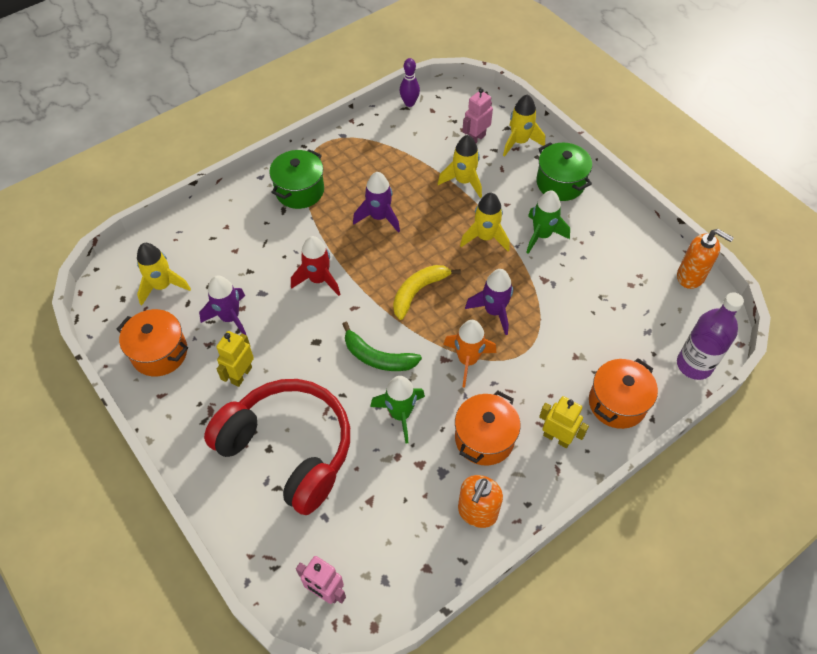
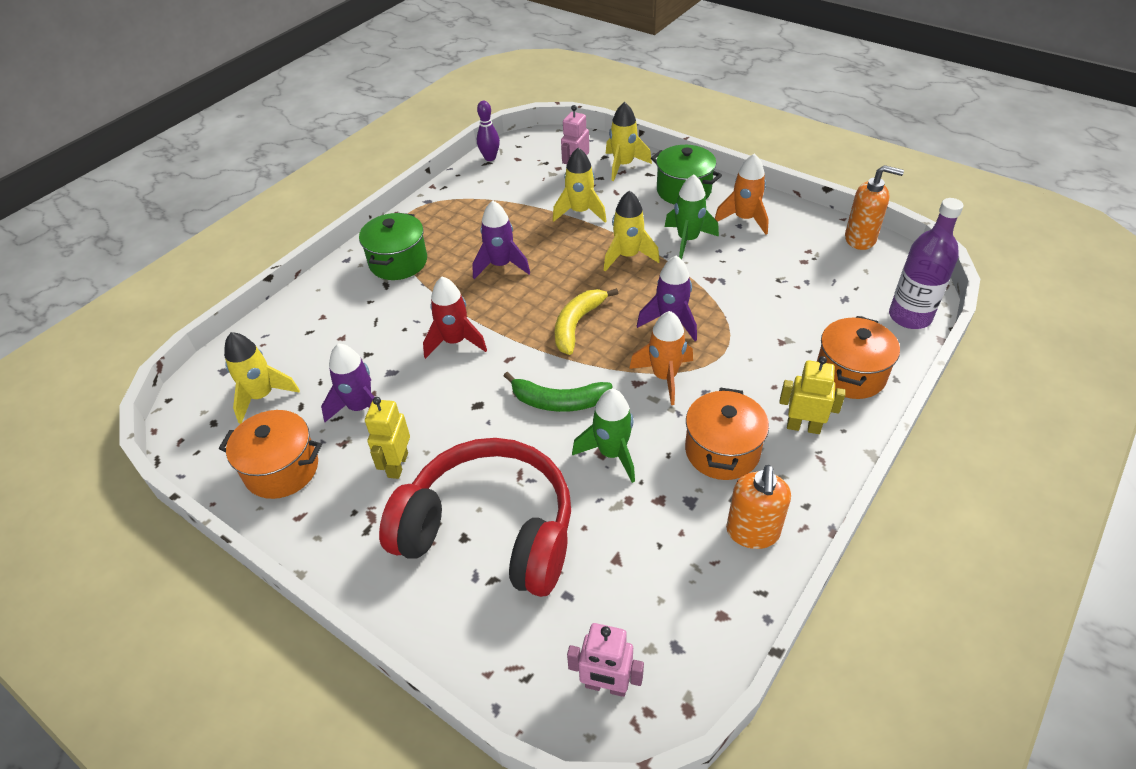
camera: 15 degrees left, 10 degrees down
none -> orange rocket [715,153,769,235]

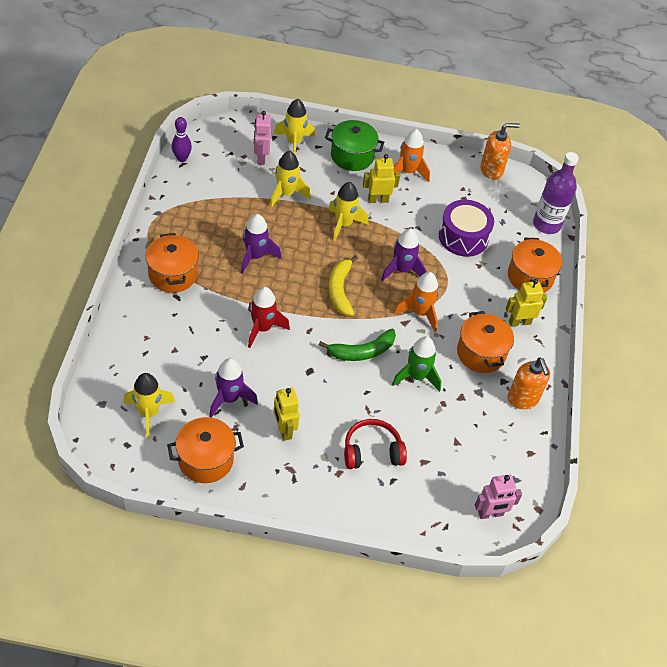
camera: 35 degrees left, 5 degrees up
green pot [359,213,427,280] -> orange pot [145,233,199,293]
red headphones [379,438,571,597] -> red headphones [344,419,407,469], size x0.52
green rocket [665,174,719,259] -> yellow robot [363,154,400,203]
none -> purple drum [439,200,494,257]

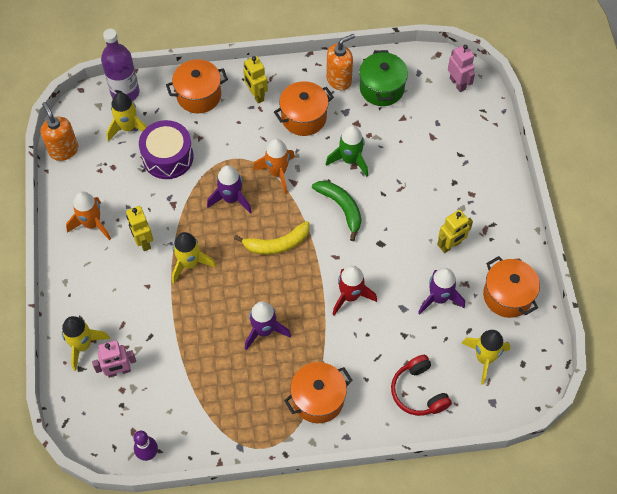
camera: 100 degrees left, 10 degrees up
yellow rocket [270,151,311,208] -> yellow rocket moved to [106,92,147,142]
green pot [325,120,384,171] -> green pot moved to [359,50,408,106]
red headphones [344,419,407,469] -> red headphones moved to [391,355,452,416]

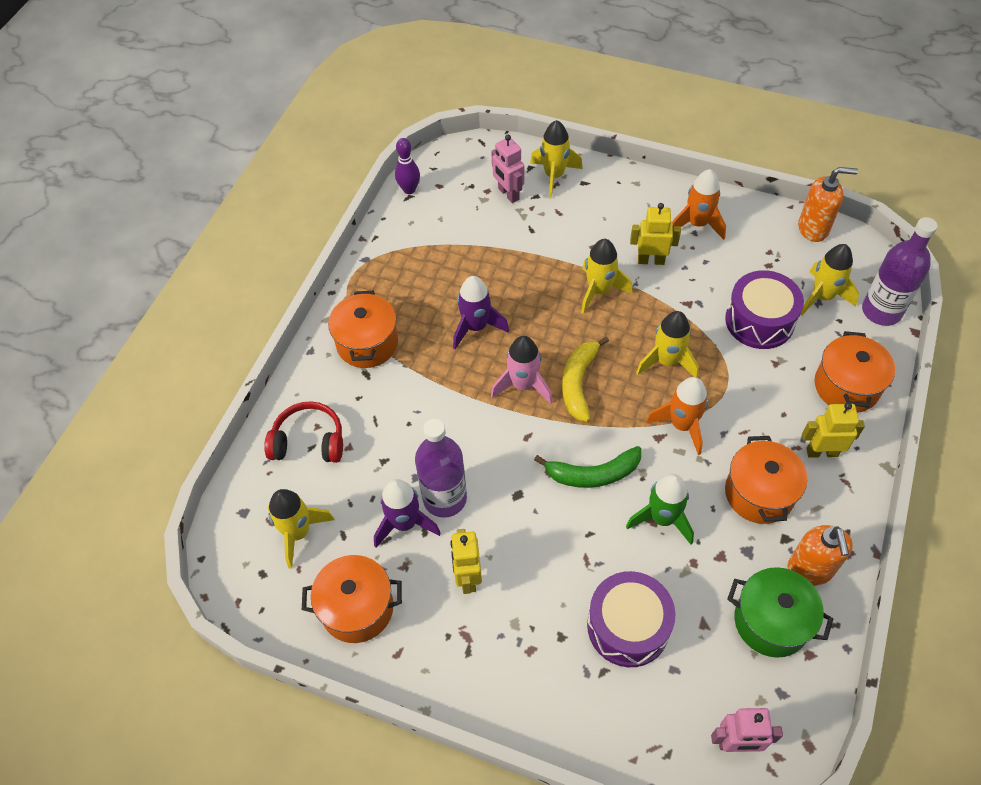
camera: 120 degrees right, 5 degrees down
pink robot [92,340,136,378] -> pink robot turned 45 degrees counterclockwise [491,135,524,203]
purple rocket [207,165,252,214] -> yellow rocket [636,311,699,378]
red rocket [332,266,377,315] -> none
none -> purple bottle [415,419,467,518]
none -> pink rocket [491,336,553,404]
none -> purple drum [587,571,675,667]

